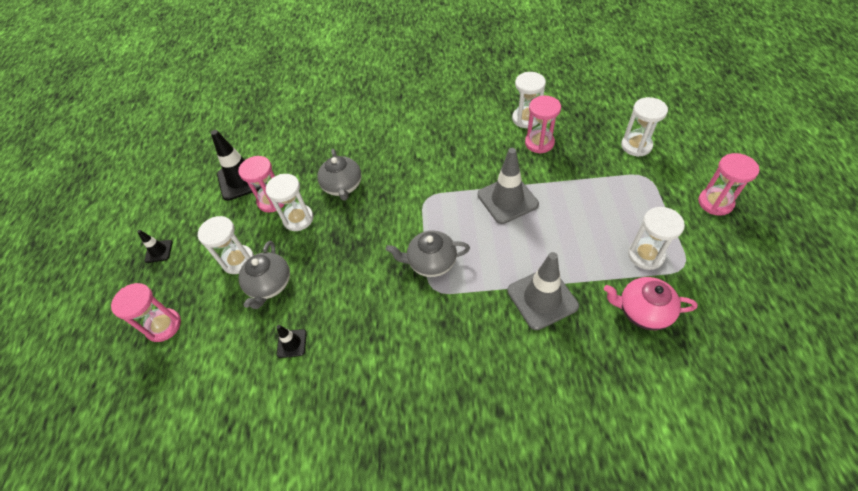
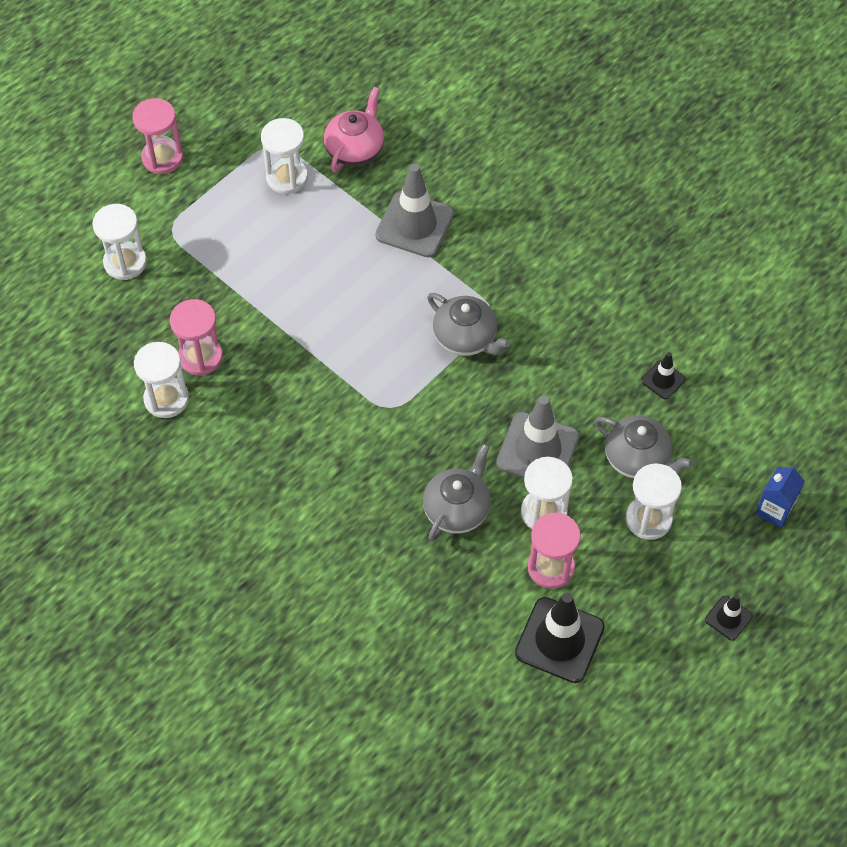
camera: 140 degrees left, 5 degrees up
pink hourglass [111,283,181,342] -> blue carton [755,465,805,528]
grey teapot [238,241,290,309] -> grey teapot turned 75 degrees clockwise [595,415,693,478]
grey traffic cone [478,148,539,224] -> grey traffic cone moved to [496,396,579,478]
pink teapot [604,277,698,330] -> pink teapot turned 120 degrees counterclockwise [324,87,384,172]

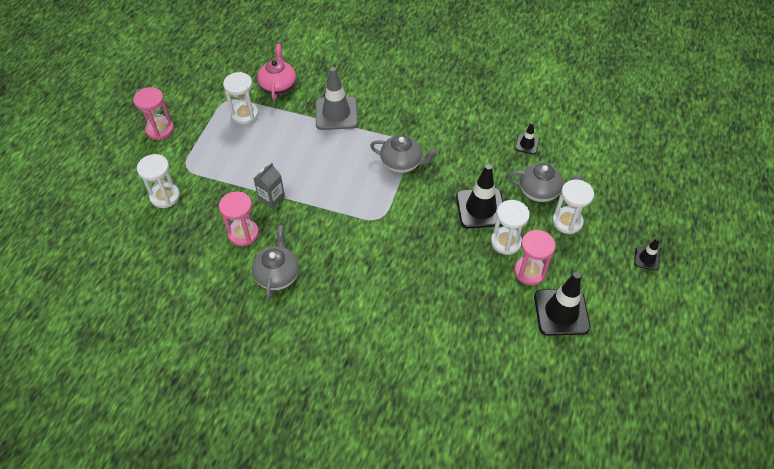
camera: 25 degrees left, 5 degrees down
white hourglass [134,342,189,418] -> none
grey teapot [423,444,491,542] -> grey teapot moved to [252,226,299,299]
grey traffic cone [496,396,579,478] -> black traffic cone [456,164,503,228]
blue carton [755,465,805,528] -> none
none -> grey carton [253,163,285,208]

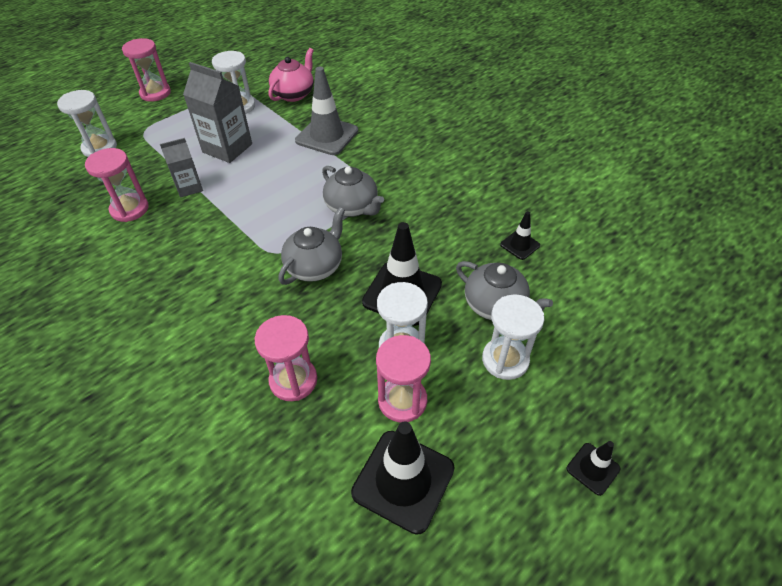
camera: 30 degrees right, 5 degrees down
grey teapot [252,226,299,299] -> grey teapot moved to [278,207,345,285]
none -> grey carton [183,62,252,163]
none -> pink hourglass [255,315,317,401]

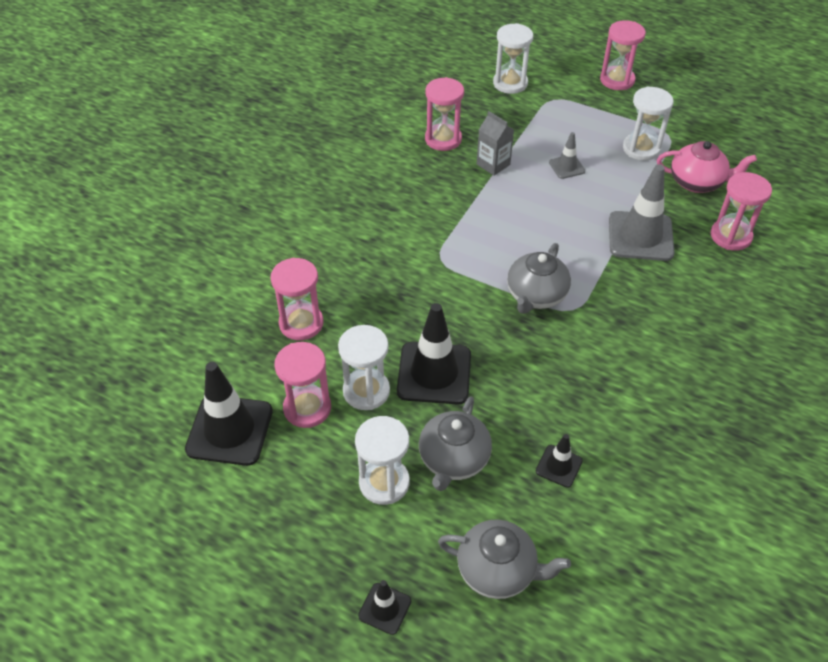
camera: 70 degrees right, 0 degrees up
grey carton [183,62,252,163] -> grey traffic cone [549,132,585,179]
grey teapot [278,207,345,285] -> grey teapot moved to [438,519,571,599]
black traffic cone [567,441,621,496] -> black traffic cone moved to [358,580,411,635]
none -> pink hourglass [711,172,772,251]

